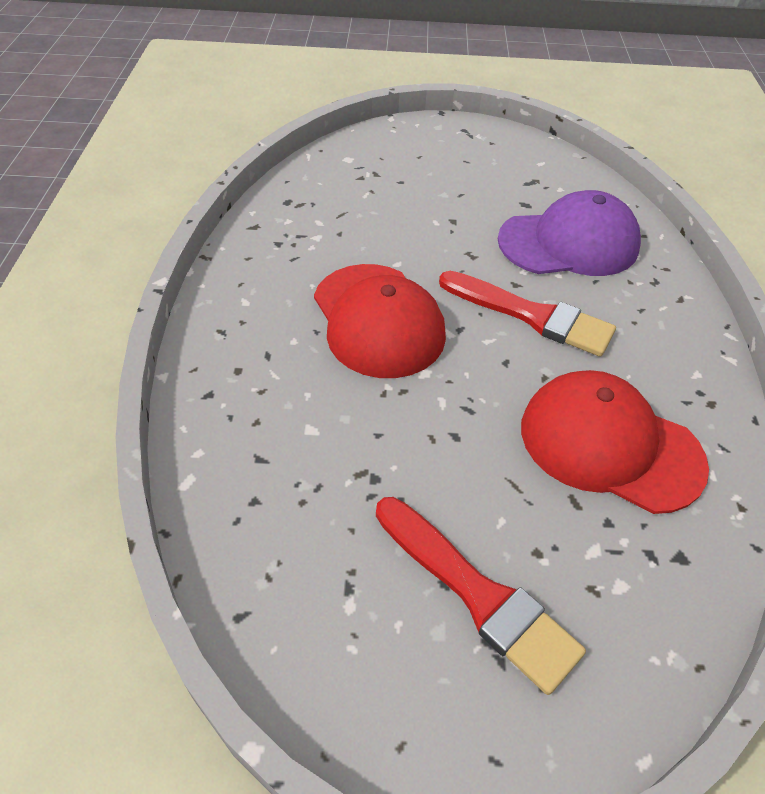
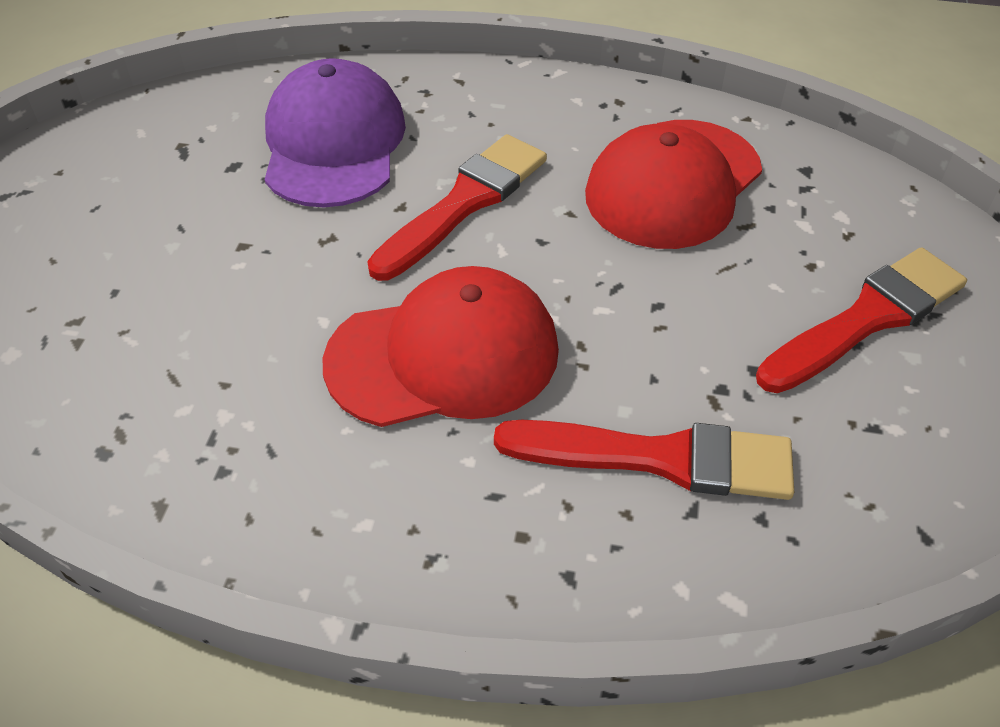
camera: 80 degrees left, 0 degrees up
none -> red brush [494,420,794,500]

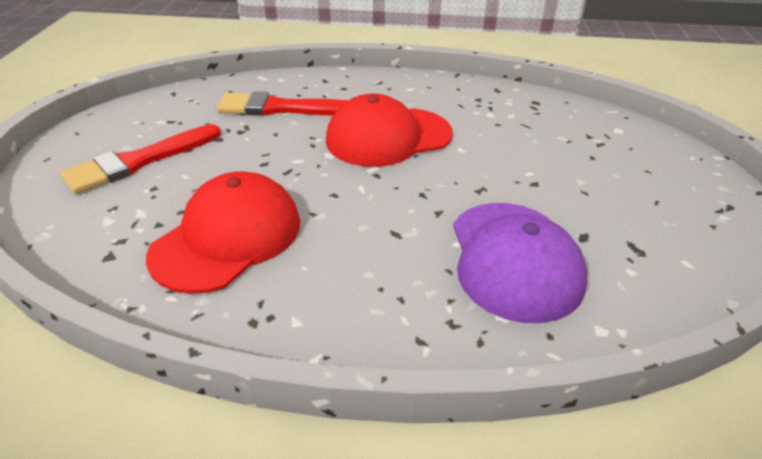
camera: 175 degrees right, 10 degrees down
red brush [367,134,547,281] -> none

